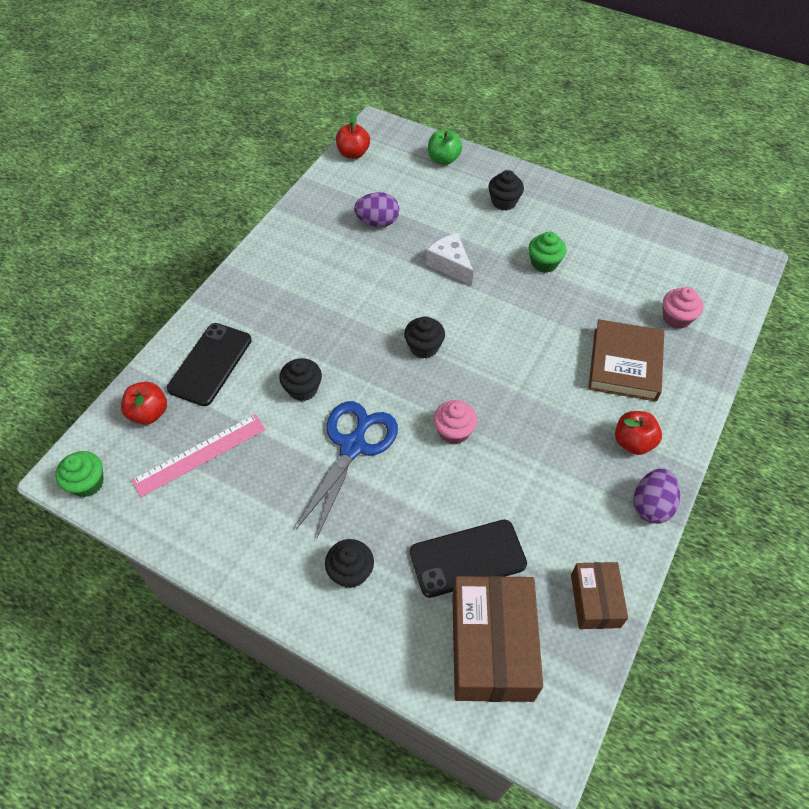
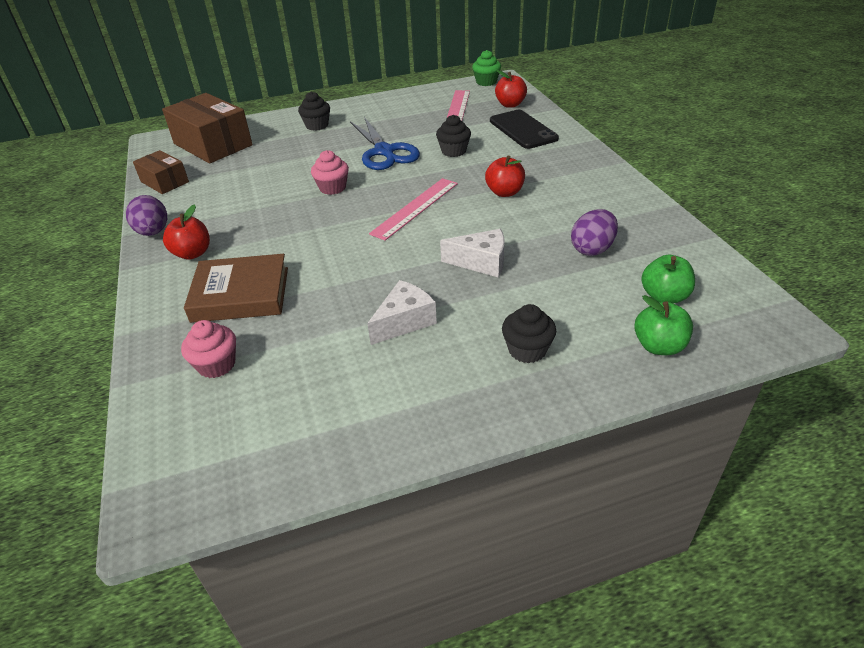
camera: 135 degrees right, 15 degrees down
red apple [336,113,370,159] -> red apple moved to [485,155,525,197]
black cupcake [404,316,445,359] -> pink ruler [369,178,458,241]
black phone [410,520,527,598] -> none
green cupcake [529,232,566,273] -> white cheese [367,280,437,345]
brown book [588,319,664,401] -> brown book turned 60 degrees counterclockwise [184,254,288,323]
none -> green apple [641,255,695,303]

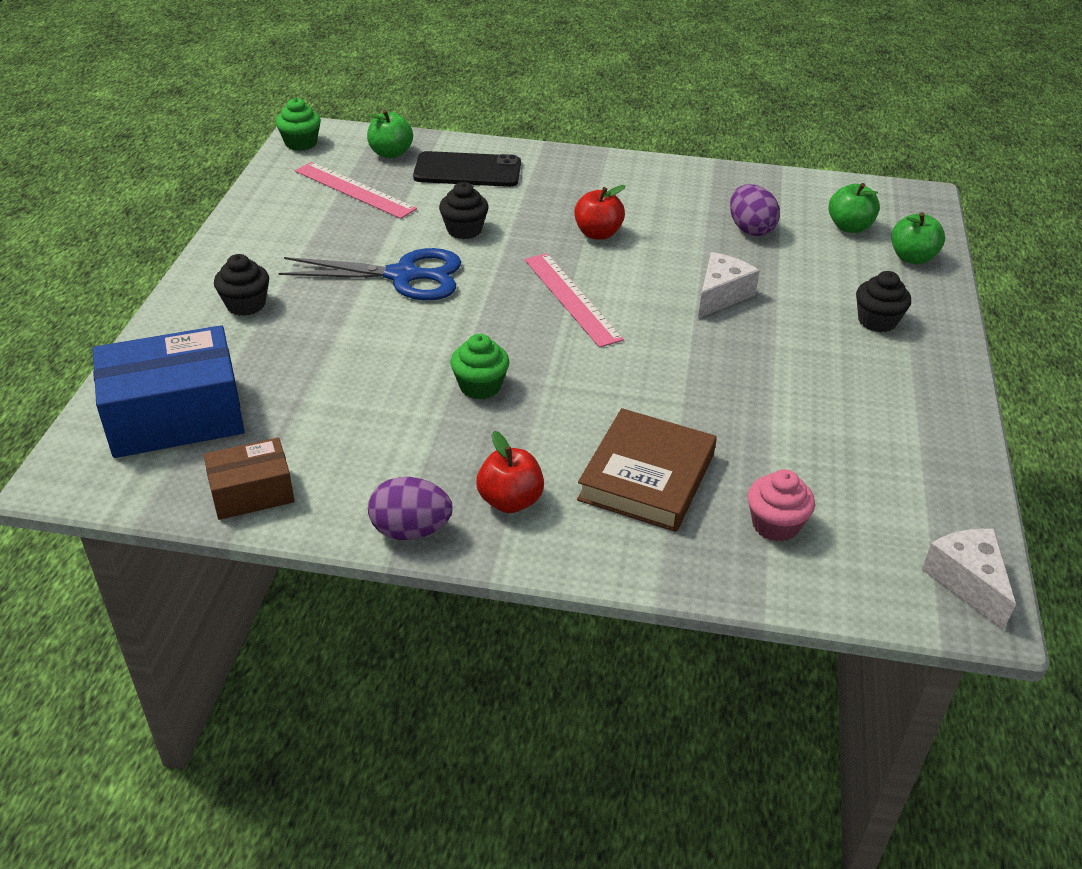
camera: 65 degrees left, 0 degrees up
brown box [162,93,252,163] -> blue box [93,325,245,458]
pink cupcake [311,150,349,195] -> none
white cheese [367,280,437,345] -> white cheese moved to [922,529,1016,630]
red apple [495,70,527,108] -> green apple [367,110,413,158]
none -> green cupcake [450,334,509,399]

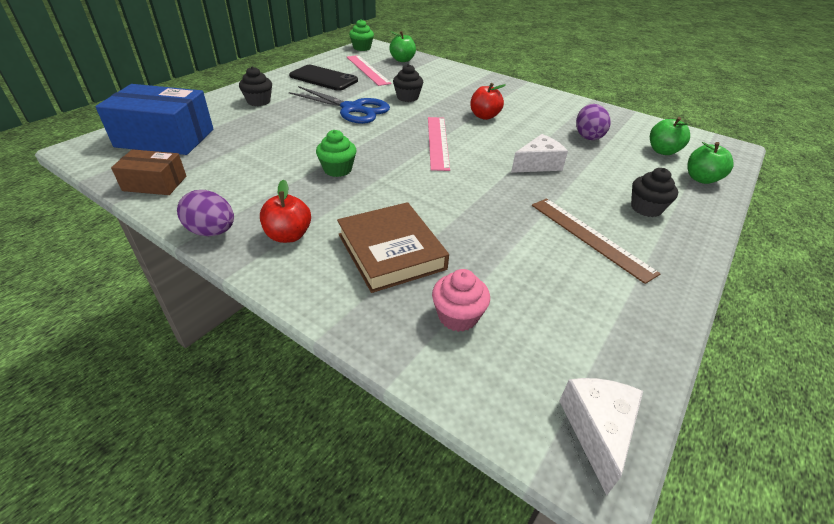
camera: 25 degrees right, 0 degrees up
black phone [413,151,521,187] -> black phone moved to [289,65,358,91]
brown book [577,408,717,532] -> brown book turned 75 degrees counterclockwise [337,202,449,293]
none -> brown ruler [532,198,661,284]

